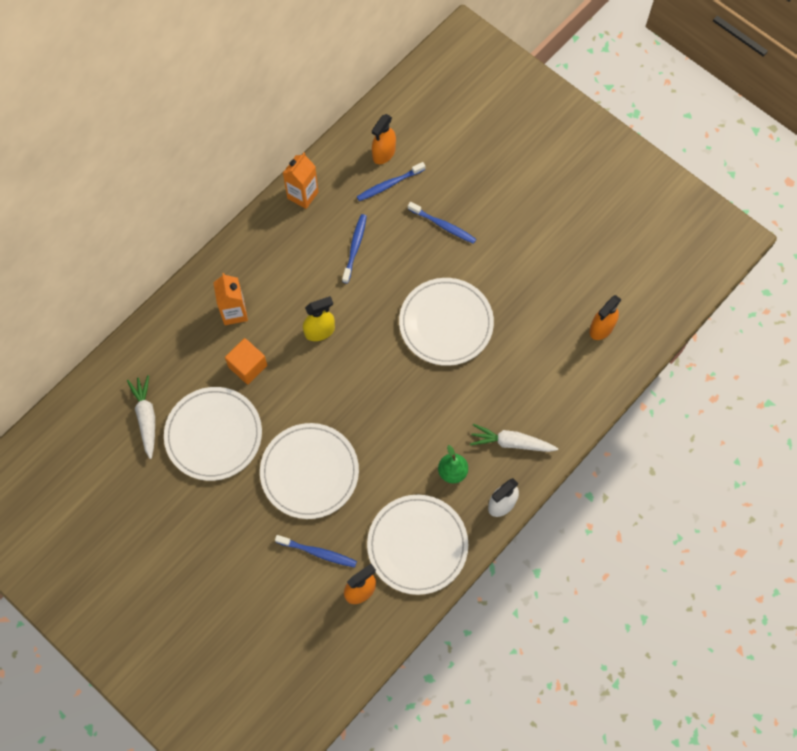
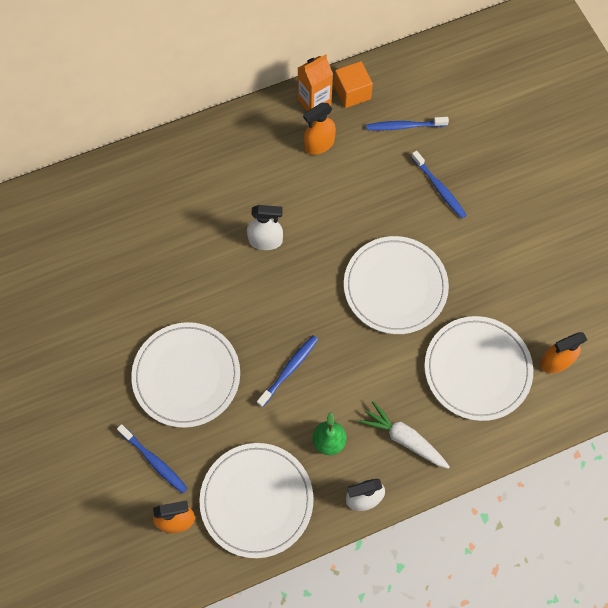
camera: 25 degrees right, 0 degrees up
white carrot [127,375,155,459] -> none
white plate [164,387,262,481] -> white plate moved to [425,316,533,421]
orange carton [213,273,248,325] -> none
orange cube [225,338,267,384] -> orange cube moved to [334,61,373,108]
yellow spray bottle [303,296,335,341] -> white spray bottle [247,205,283,250]
blue toothbrush [342,214,367,284] -> blue toothbrush moved to [257,335,318,407]
orange spray bottle [372,114,396,164] -> orange spray bottle moved to [303,103,336,155]

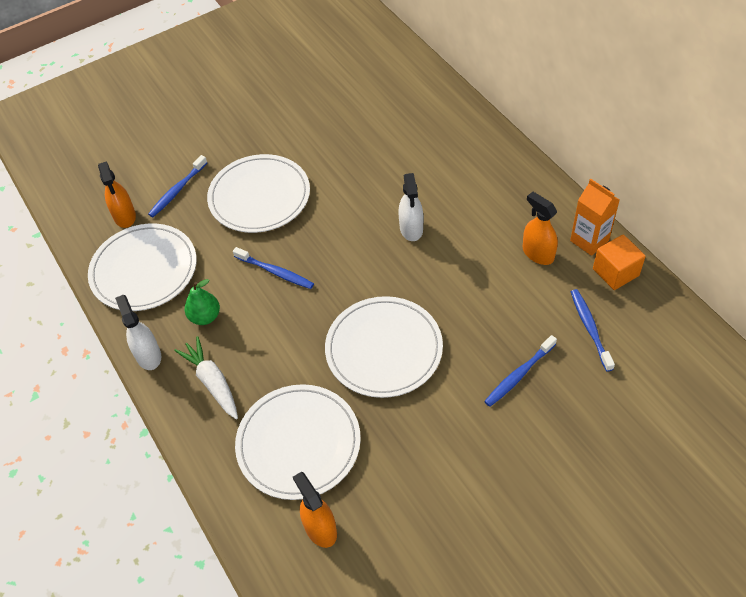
camera: 85 degrees right, 15 degrees down
white carrot [359,401,450,469] -> white carrot turned 60 degrees counterclockwise [174,336,238,419]

